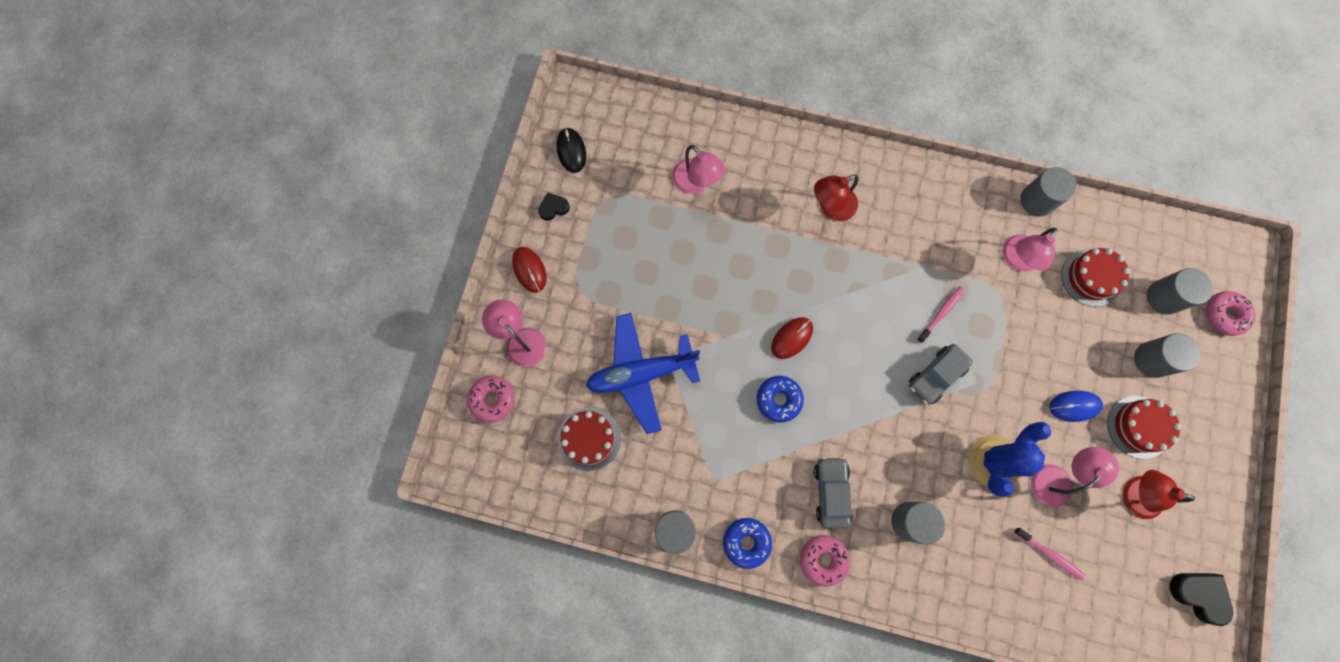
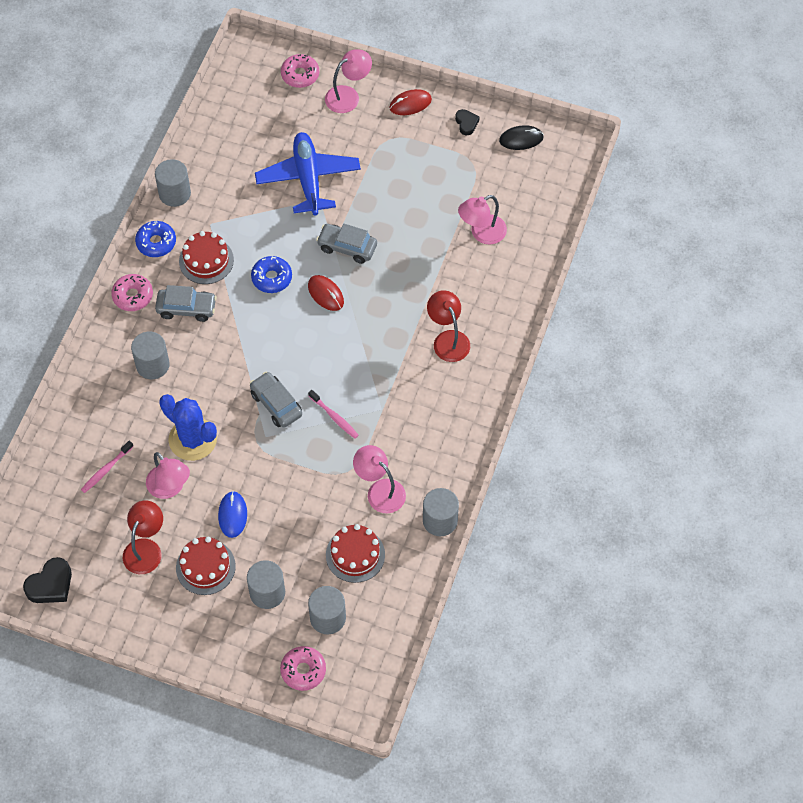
camera: 95 degrees right, 15 degrees down
red cake [558,407,621,471] -> red cake moved to [179,231,234,284]
none -> grey car [316,224,377,264]

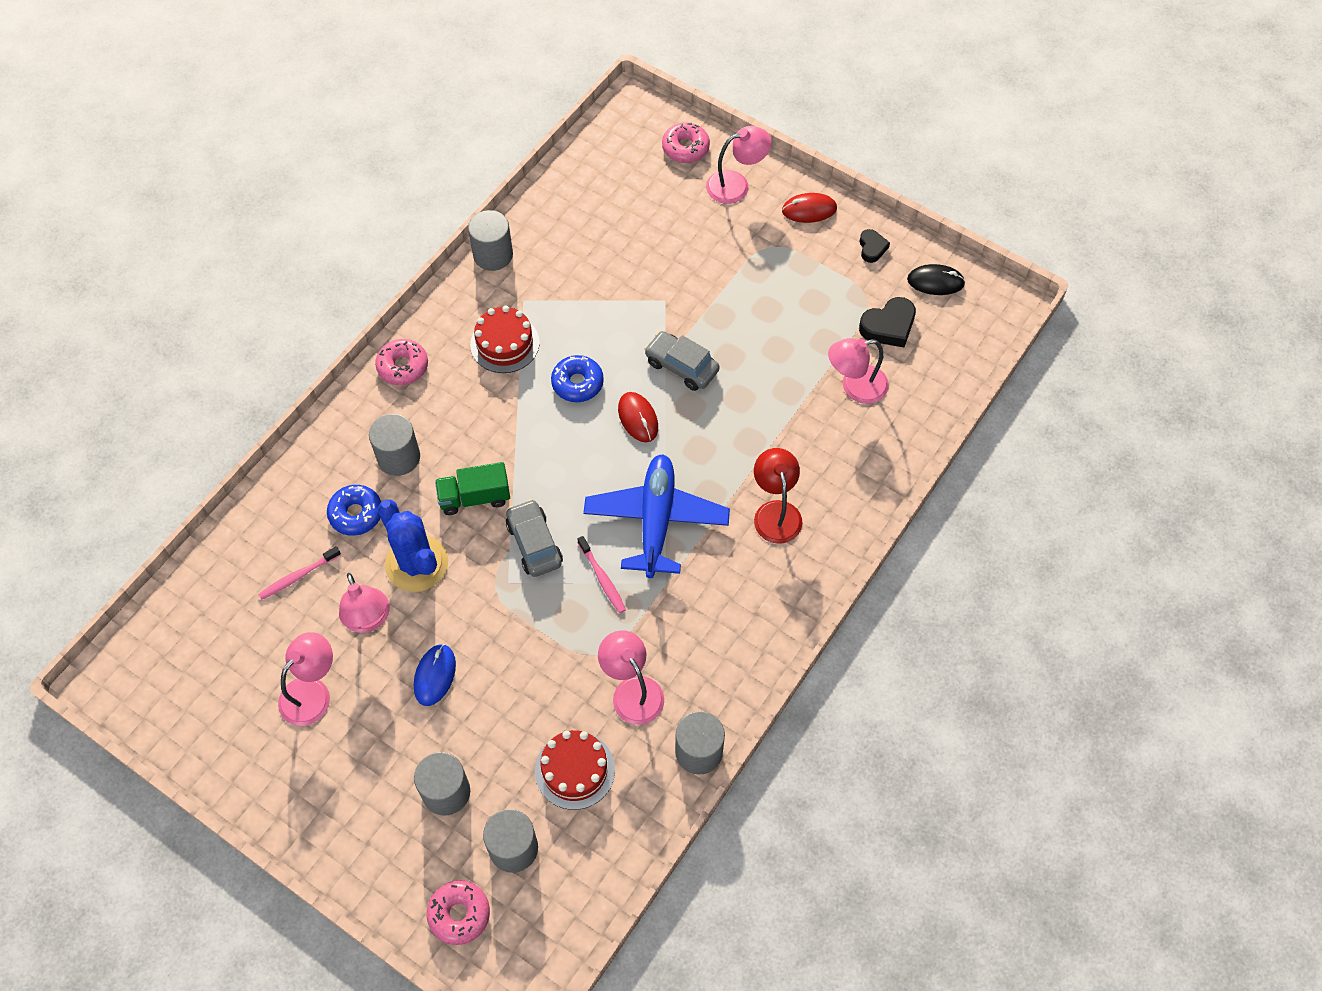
camera: 15 degrees right, 0 degrees up
black heart [23,557,72,603] -> black heart moved to [859,297,916,347]
red lamp [123,501,163,574] -> pink lamp [278,632,333,726]
blue donut [135,221,176,257] -> blue donut moved to [327,485,381,536]
grey car [155,285,217,322] -> none
red cake [176,536,236,595] -> none
blue plane [255,132,361,215] -> blue plane moved to [583,454,730,578]
none -> green truck [435,462,510,515]

